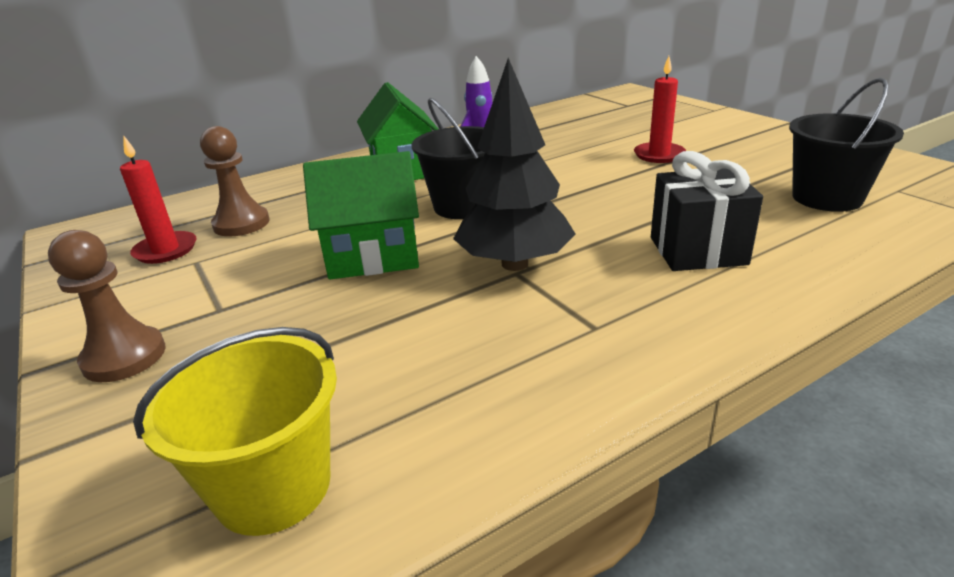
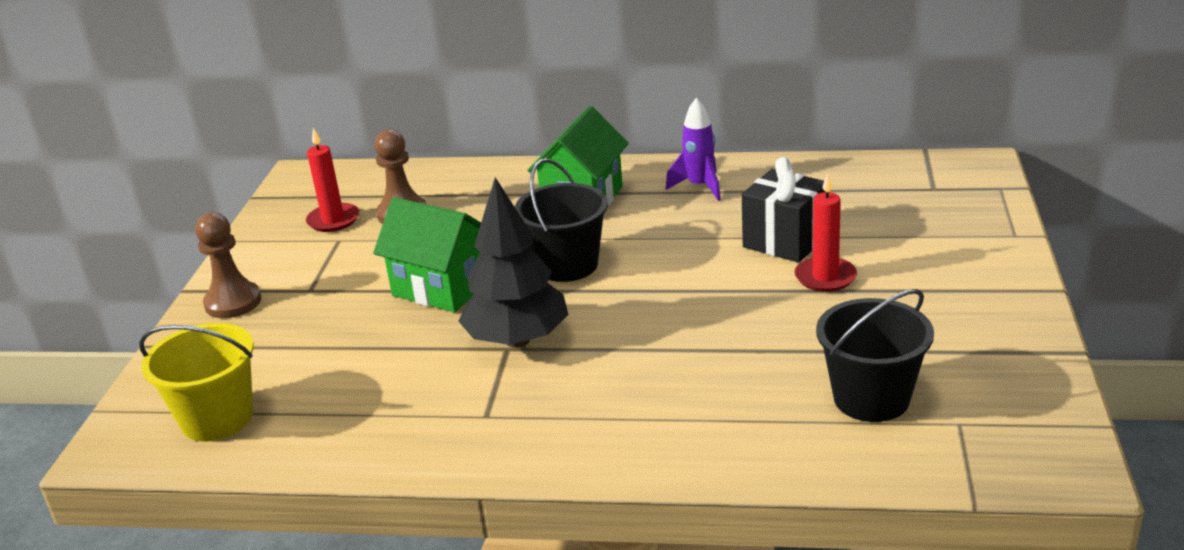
camera: 40 degrees right, 0 degrees up
black gift [651,151,763,271] -> black gift moved to [742,157,825,263]

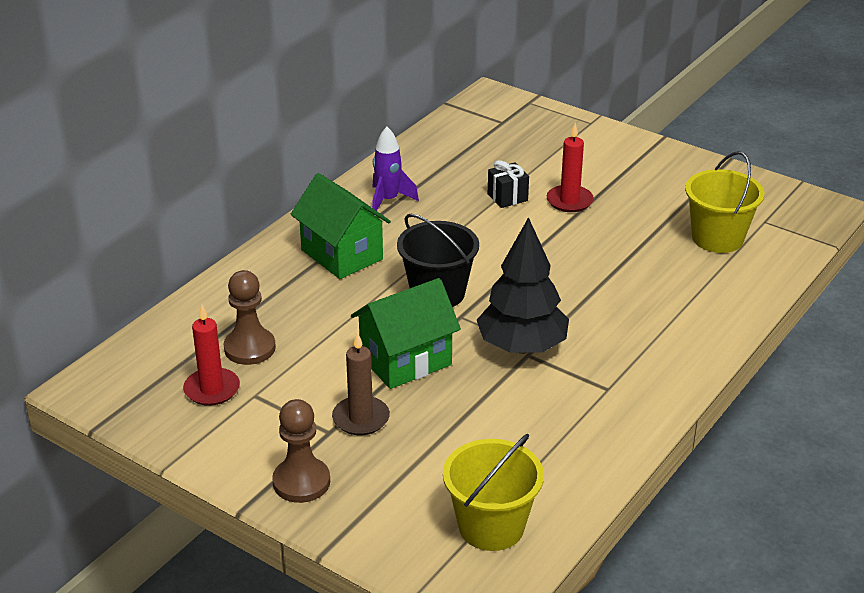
camera: 65 degrees left, 5 degrees up
black gift [742,157,825,263] -> black gift [488,160,529,208], size x0.60
black bucket [816,289,934,422] -> yellow bucket [685,151,764,253]
none -> brown candle [332,332,390,435]

